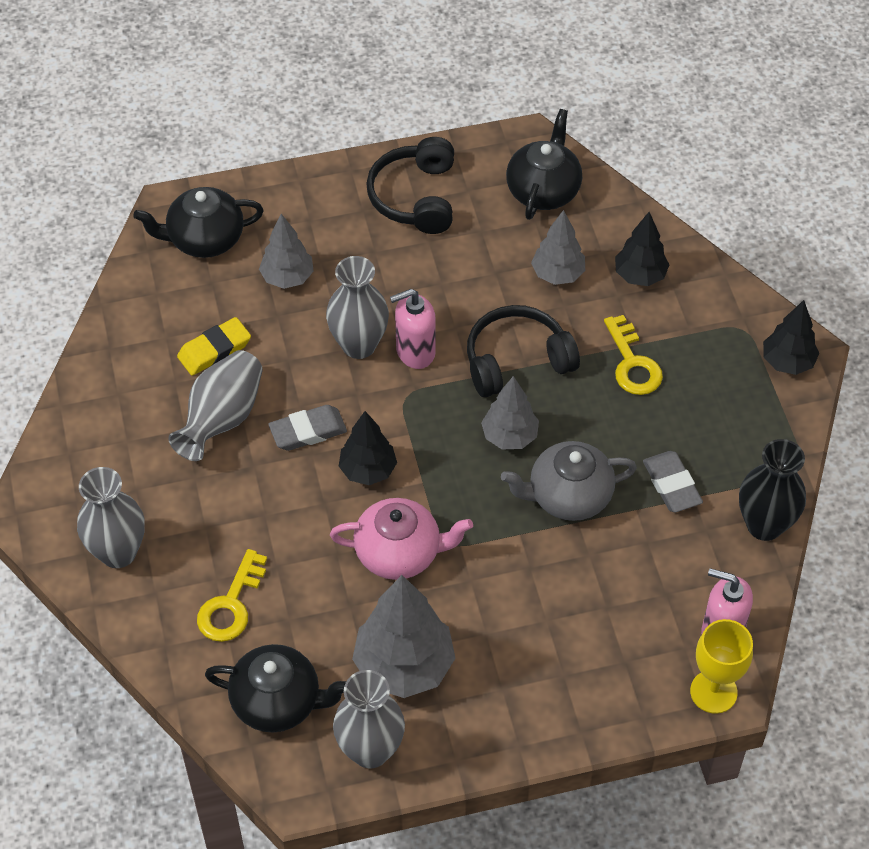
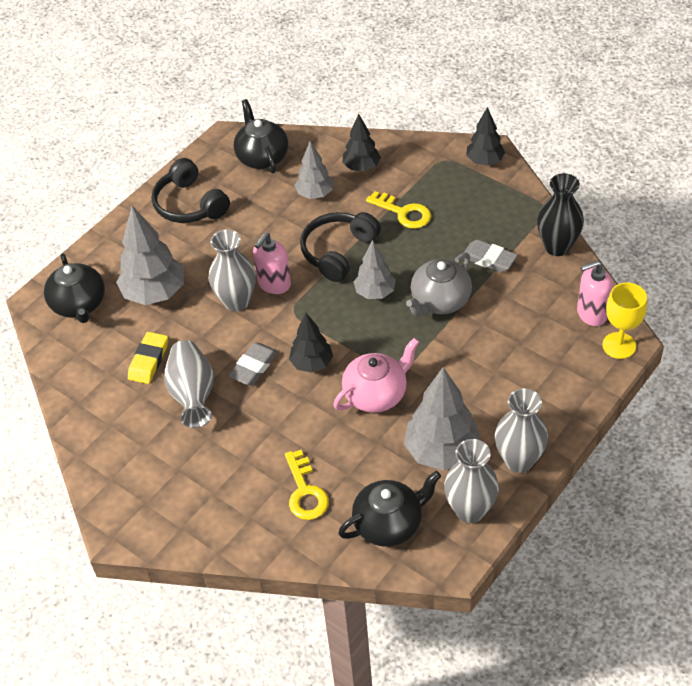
camera: 35 degrees left, 5 degrees down
grey vase [77,467,145,568] -> grey vase moved to [495,388,548,473]
black teapot [133,187,264,258] -> black teapot turned 60 degrees counterclockwise [44,254,105,323]
grey tree [259,214,314,289] -> grey tree [116,206,184,305], size x1.64

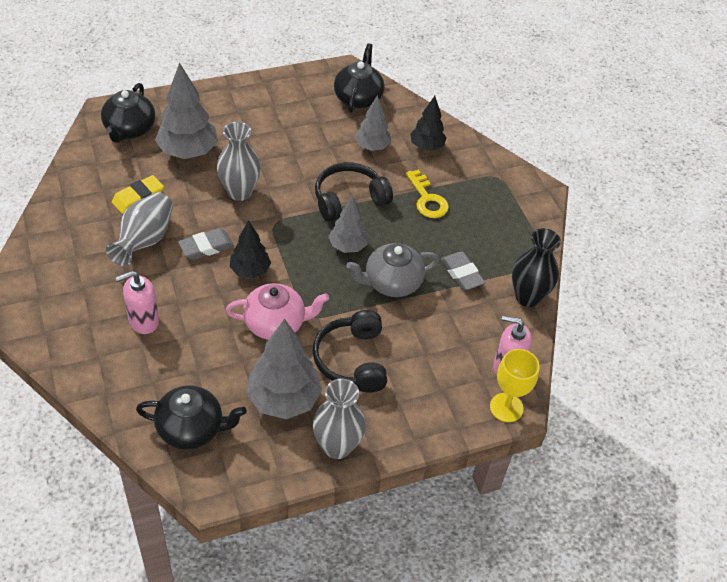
camera: 25 degrees right, 0 degrees up
black headphones [152,158,230,223] -> black headphones moved to [312,310,387,393]
pink soap dispenser [253,233,291,294] -> pink soap dispenser moved to [115,271,159,334]
yellow key [285,450,329,520] -> none
grey vase [444,439,499,523] -> none
black tree [466,107,505,165] -> none

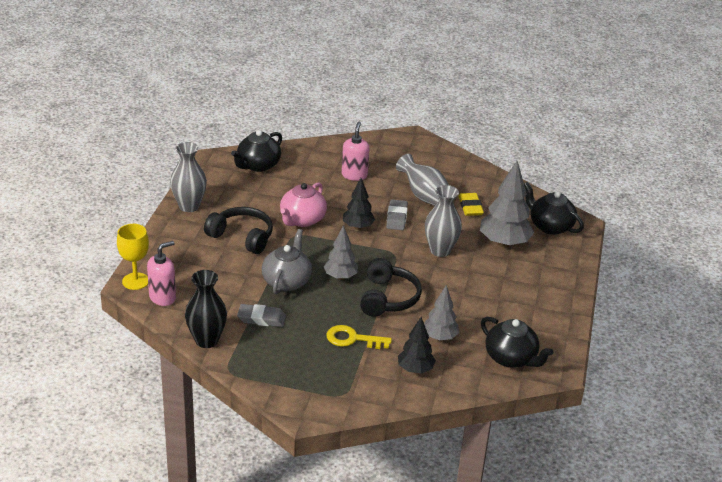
camera: 125 degrees right, 15 degrees down
grey tree [246,318,322,419] -> none

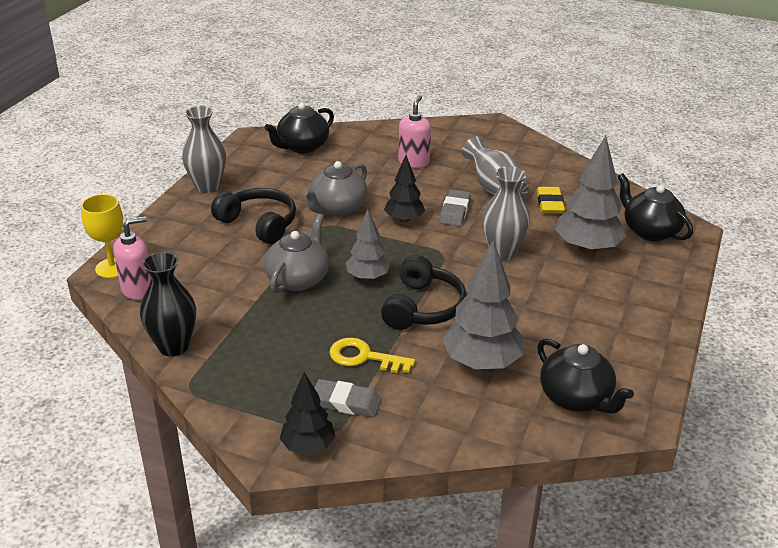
camera: 10 degrees right, 0 degrees up
grey eraser [237,304,286,327] -> grey eraser moved to [315,379,382,417]
pink teapot [280,182,327,227] -> grey teapot [303,161,368,216]
black tree [398,317,436,373] -> black tree moved to [280,372,335,455]
grey tree [424,285,459,341] -> grey tree [442,240,523,370], size x1.64

